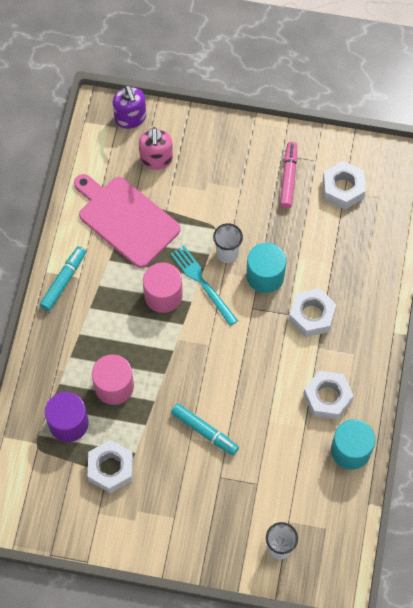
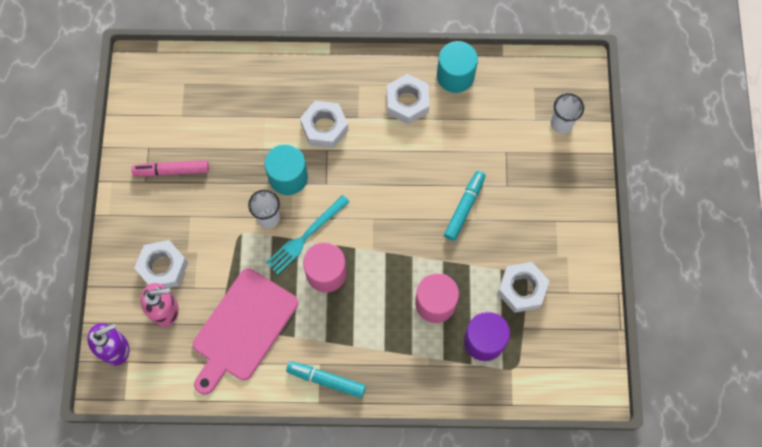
camera: 100 degrees left, 5 degrees up
white nut [323,161,366,209] -> white nut moved to [134,240,188,288]

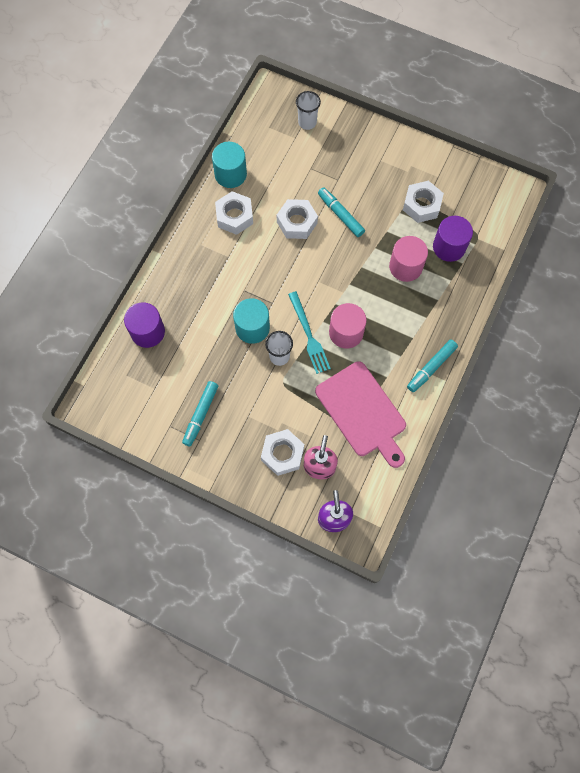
camera: 65 degrees left, 0 degrees up
pink marker [131,160,209,177] -> turquoise marker [182,381,219,447]
white nut [300,101,349,148] -> white nut moved to [277,199,318,239]
none -> purple cylinder [124,302,165,348]

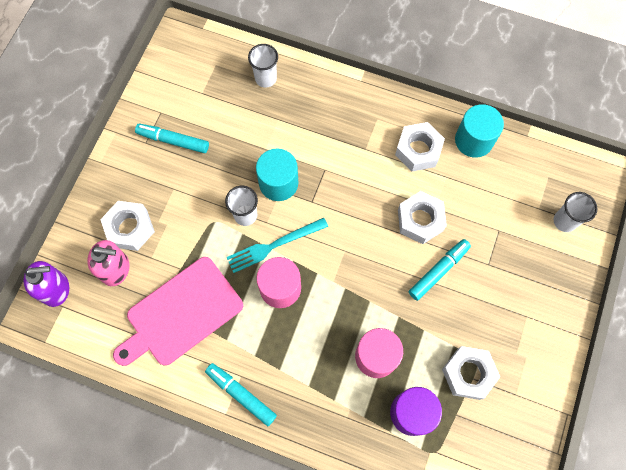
camera: 85 degrees right, 0 degrees up
purple cylinder [124,302,165,348] -> white cup [248,44,278,88]

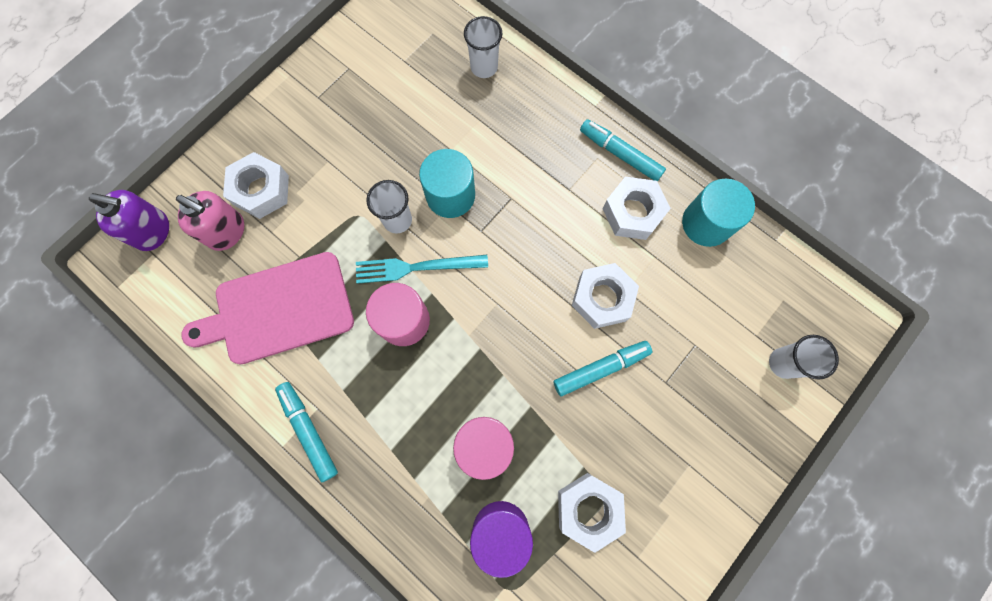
camera: 20 degrees right, 5 degrees up
turquoise marker [135,123,209,153] -> turquoise marker moved to [580,119,666,181]

